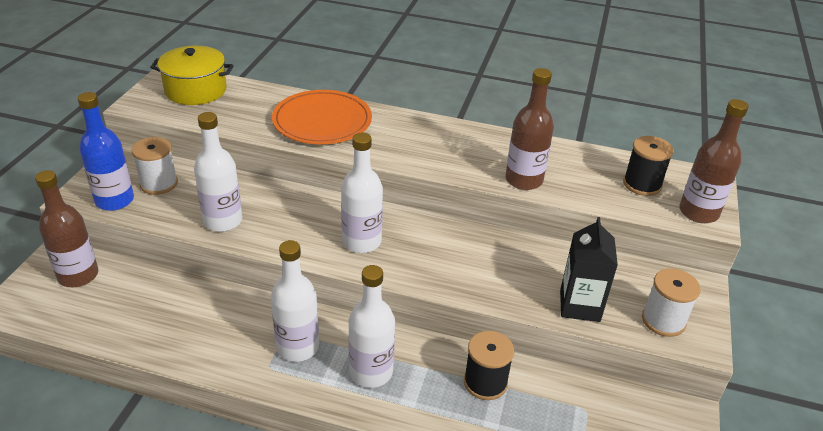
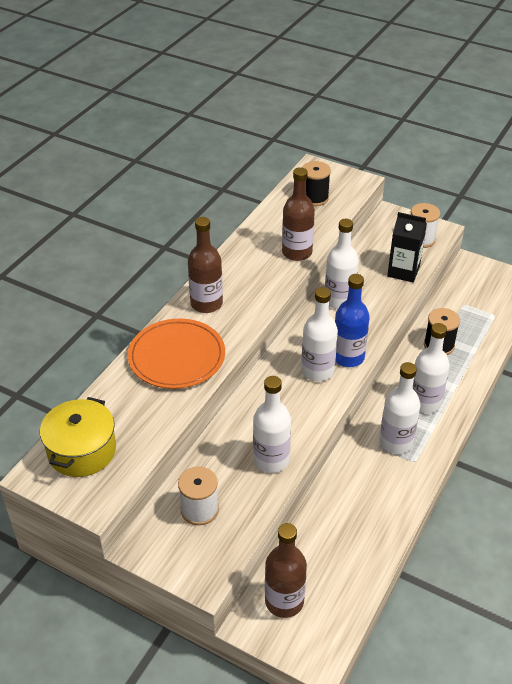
camera: 75 degrees left, 5 degrees up
blue bottle [78,92,134,211] -> blue bottle moved to [335,274,370,367]
brown bottle [679,99,749,223] -> brown bottle moved to [188,217,223,313]
none -> white bottle [325,219,359,309]

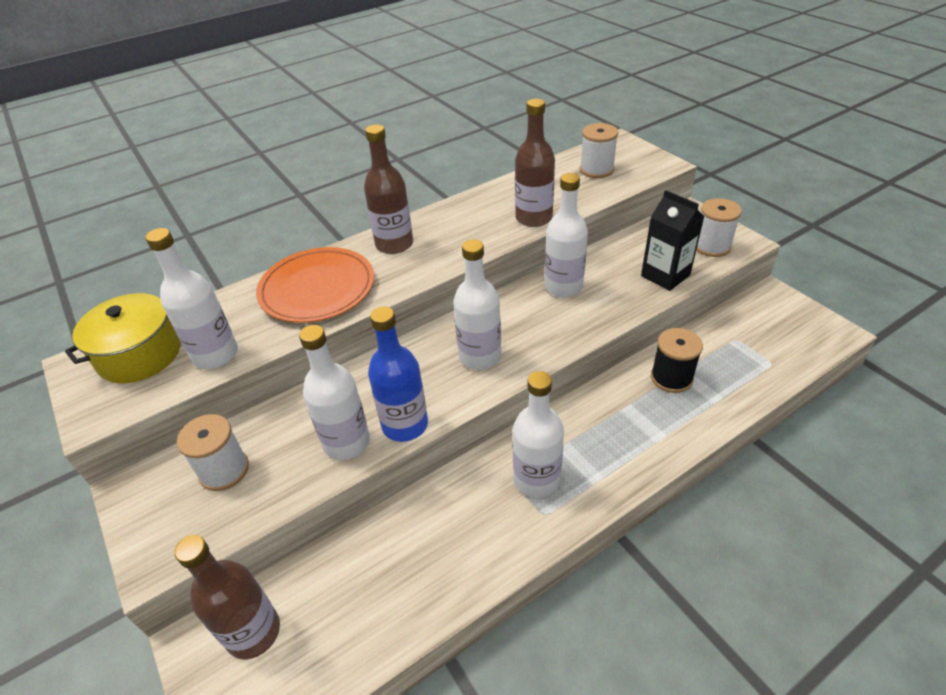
camera: 30 degrees right, 0 degrees up
black spool [302,161,331,206] -> white spool [580,123,618,178]
blue bottle [335,274,370,367] -> blue bottle moved to [368,306,428,442]
white bottle [413,323,450,413] -> white bottle moved to [145,228,238,369]

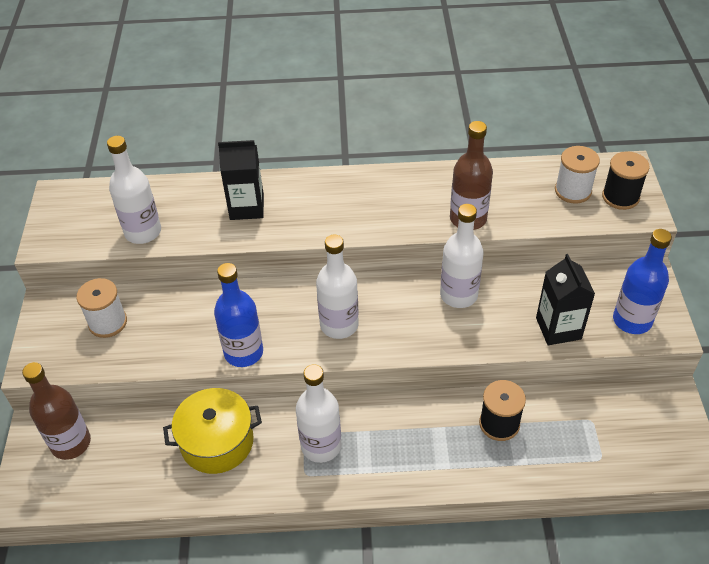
camera: 30 degrees right, 5 degrees up
yellow pot [65,293,181,383] -> yellow pot moved to [163,388,262,474]
orange plate [256,247,374,323] -> black carton [218,140,264,220]
white bottle [299,325,370,460] -> none
brown bottle [364,124,413,254] -> none
white spool [696,198,742,257] -> blue bottle [613,229,672,334]
none -> black spool [602,151,650,210]

